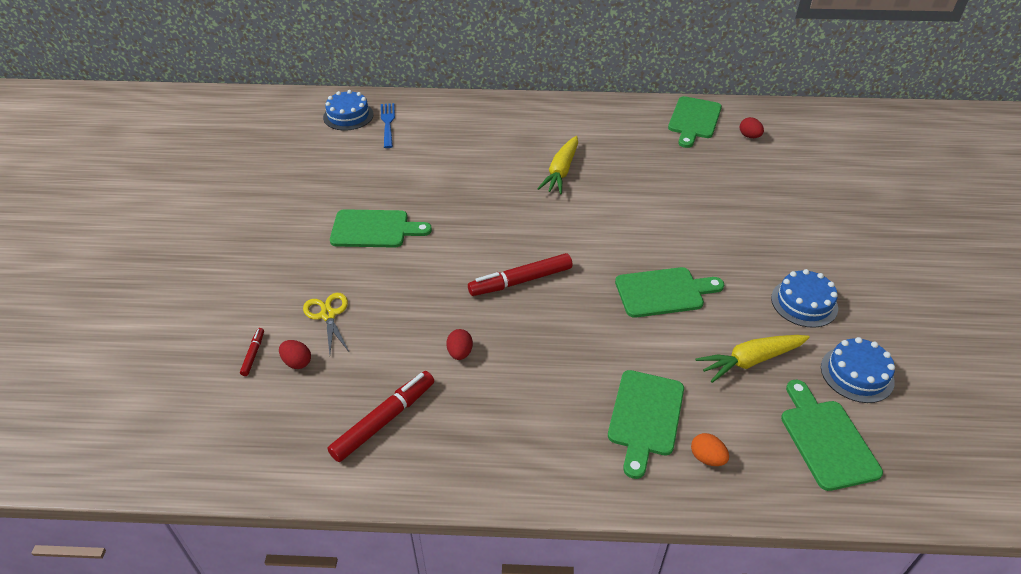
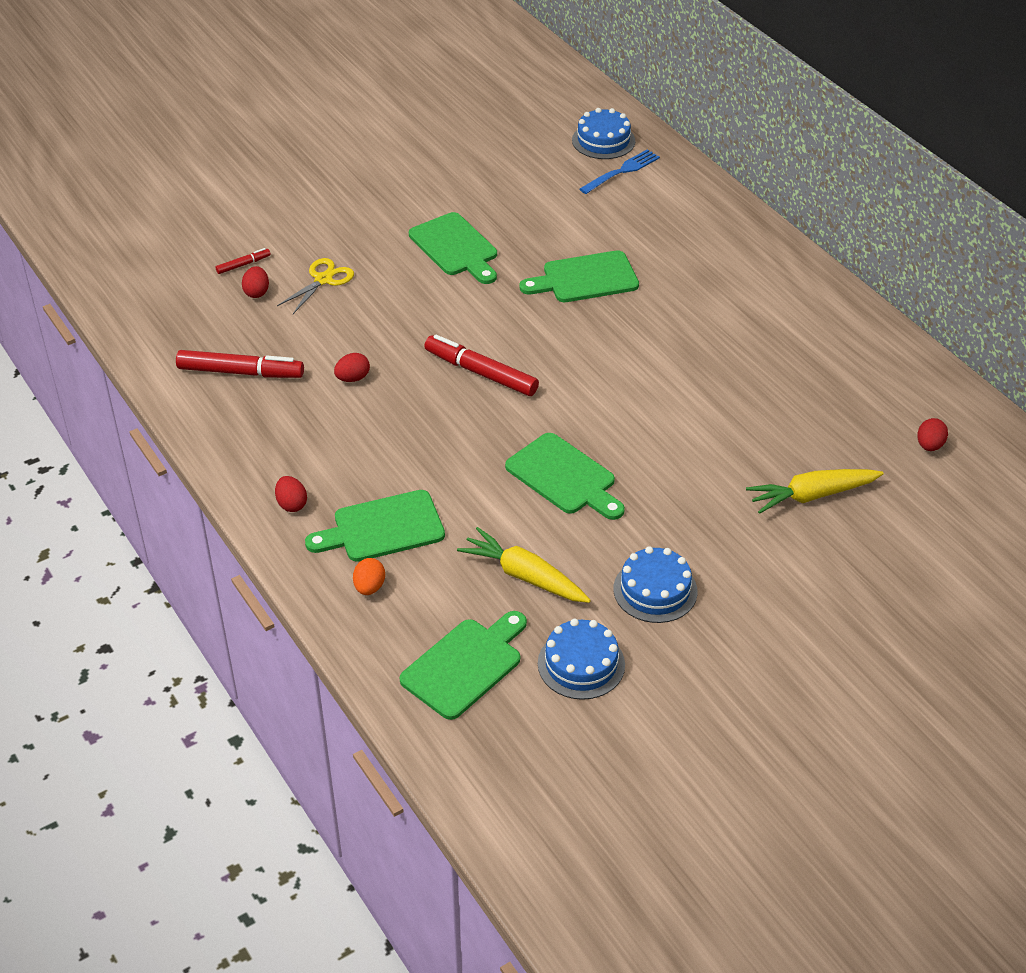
camera: 55 degrees right, 0 degrees up
yellow carrot [537,136,578,194] -> yellow carrot moved to [746,469,884,514]
green cutting board [668,96,722,148] -> green cutting board moved to [519,250,639,302]
none -> red egg [275,476,307,512]

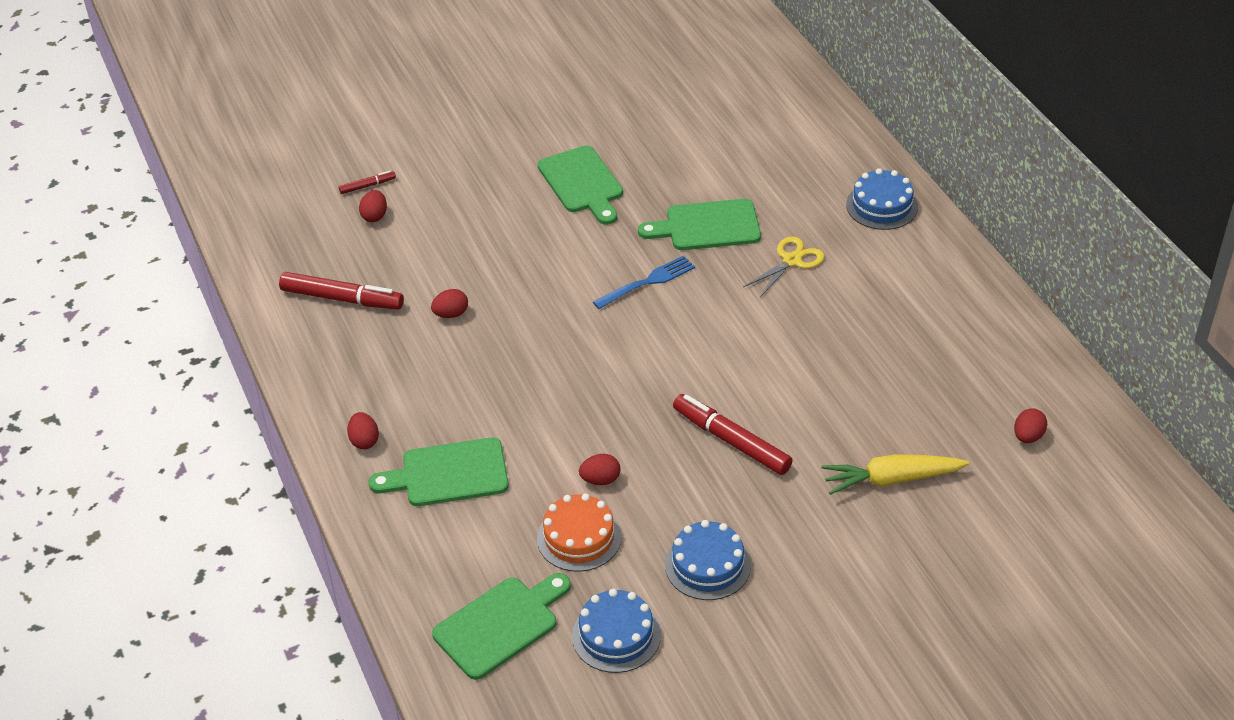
camera: 10 degrees right, 0 degrees up
yellow scissors [277,258,354,314] -> yellow scissors moved to [743,236,824,297]
orange egg [353,558,385,595] -> none
red marker [424,335,539,396] -> red marker moved to [673,394,793,475]
yellow carrot [457,527,591,603] -> orange cake [537,493,622,572]
green cutting board [505,433,625,520] -> none
blue cake [572,108,635,159] -> blue cake moved to [846,168,918,230]
blue fork [579,149,660,194] -> blue fork moved to [593,256,695,309]
none -> red egg [579,454,620,485]

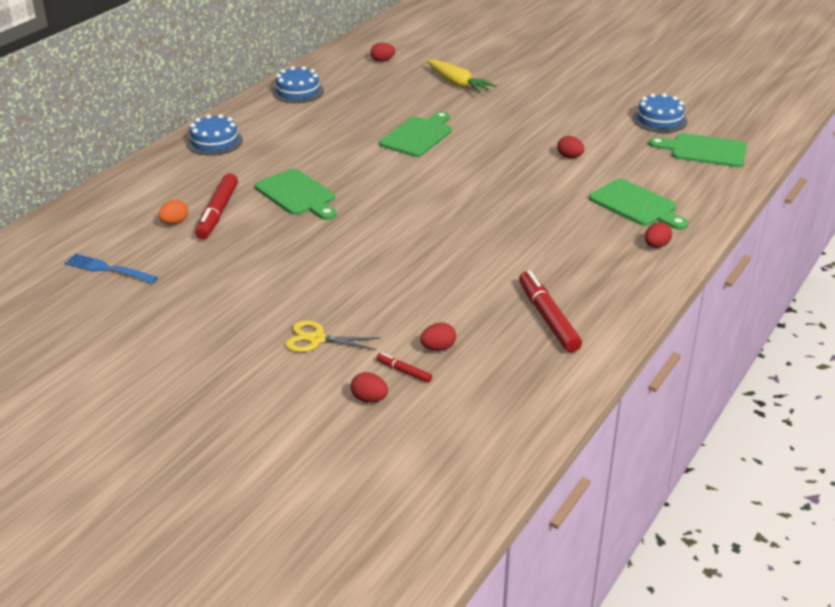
camera: 125 degrees left, 10 degrees down
red egg [431,289,468,318] -> red egg moved to [351,372,388,403]
orange cake [537,493,622,572] -> none
green cutting board [538,145,623,225] -> green cutting board moved to [380,111,452,157]
blue fork [593,256,695,309] -> blue fork moved to [65,254,158,284]
blue cake [665,520,751,600] -> blue cake moved to [272,66,324,103]
red marker [673,394,793,475] -> red marker moved to [195,173,238,239]
yellow scissors [743,236,824,297] -> yellow scissors moved to [286,320,381,352]
none -> orange egg [158,200,188,224]

